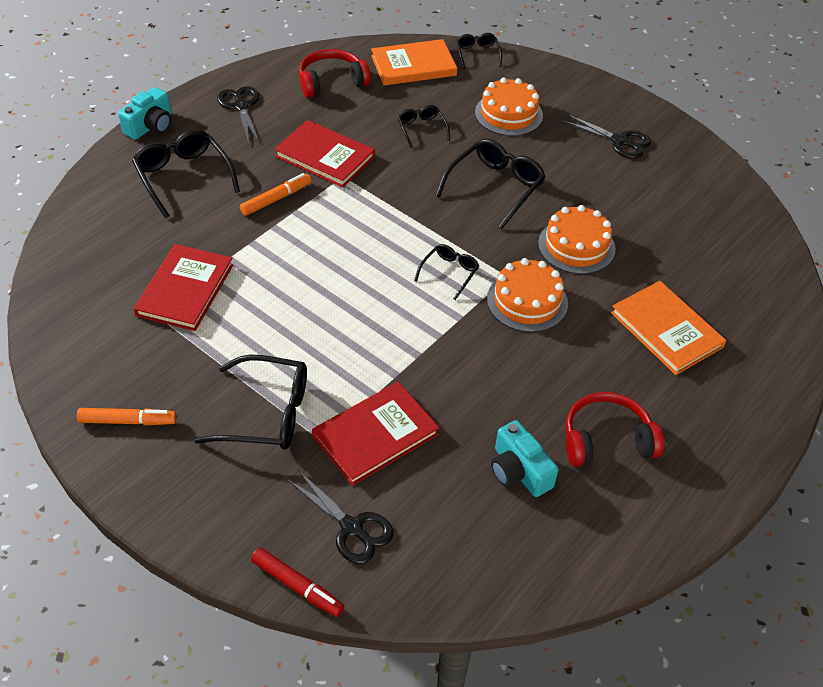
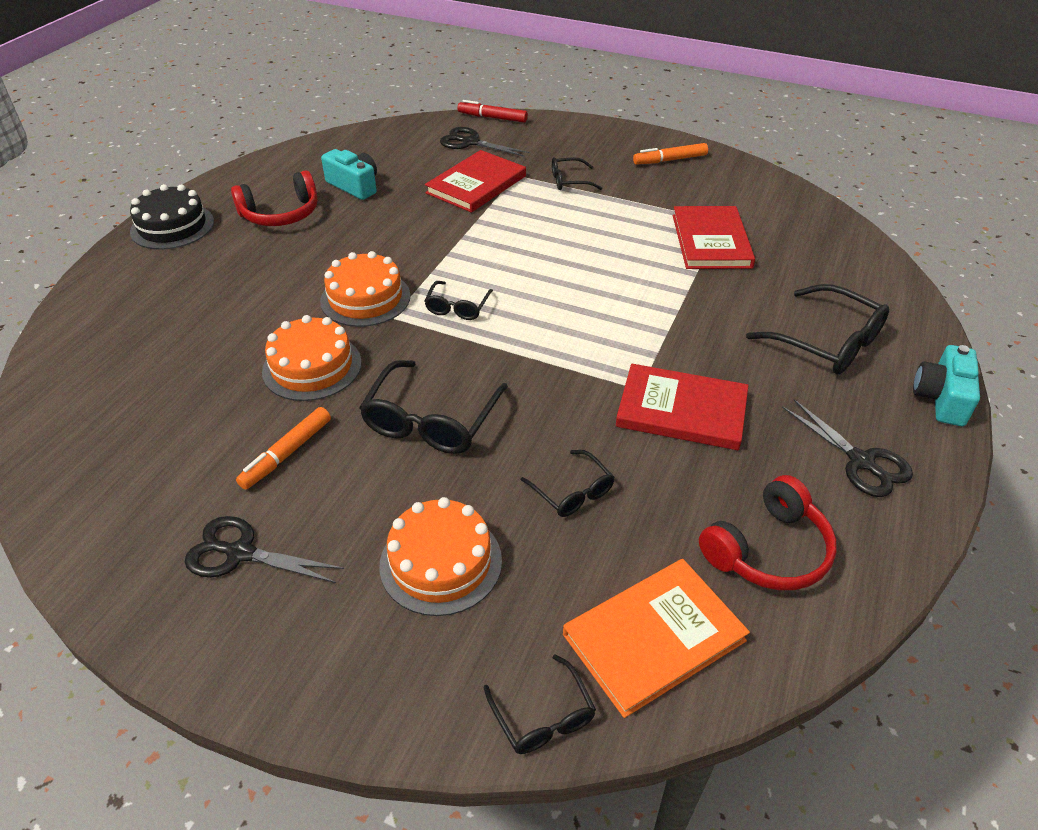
camera: 165 degrees right, 5 degrees down
black glasses [194,355,307,450] -> black glasses [552,157,602,190], size x0.56
orange marker [240,173,311,216] -> orange marker moved to [236,407,331,490]
orange book [611,281,726,375] -> none
none -> black cake [130,184,214,250]

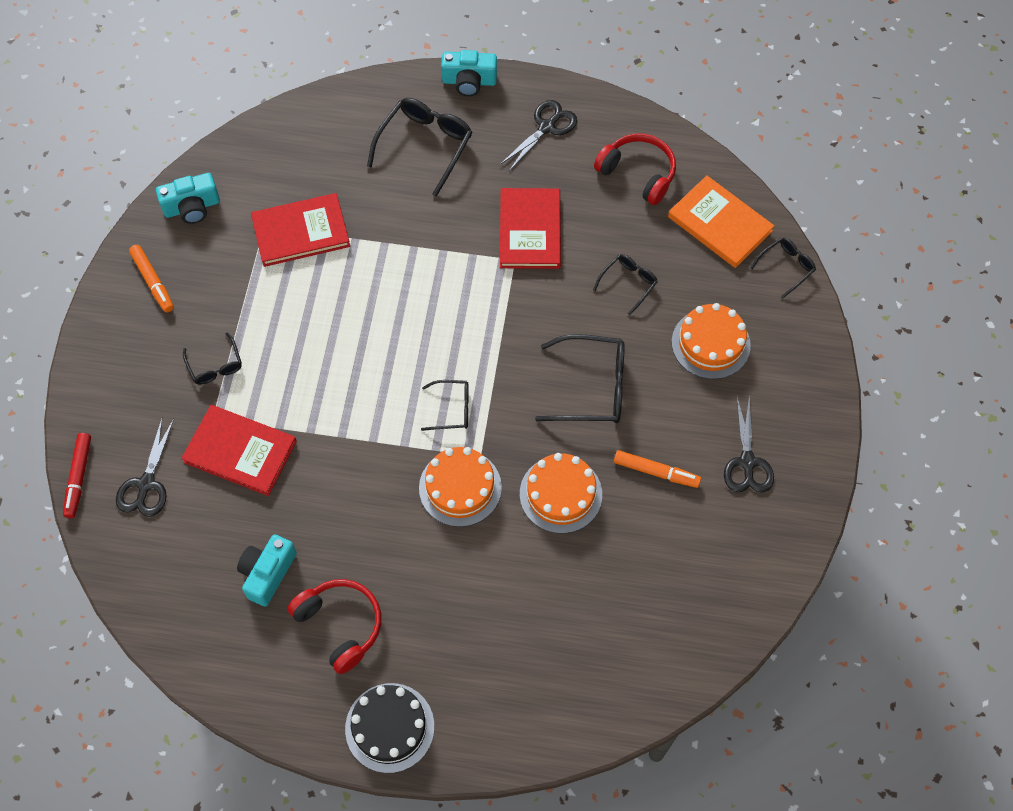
camera: 105 degrees left, 20 degrees up
none -> turquoise camera [156,173,220,224]

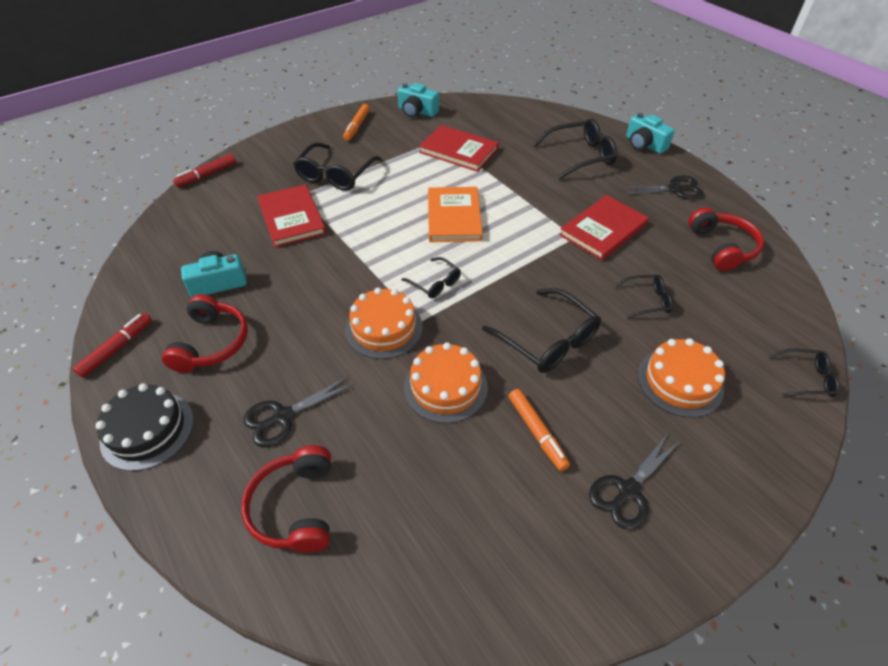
camera: 45 degrees right, 15 degrees down
black scissors [116,419,174,517] -> black scissors moved to [244,376,355,447]
black glasses [183,332,242,385] -> black glasses [293,142,382,191], size x1.79
orange book [668,175,774,268] -> orange book moved to [428,187,483,242]
none -> red marker [73,313,152,378]
none -> red headphones [241,445,331,553]

